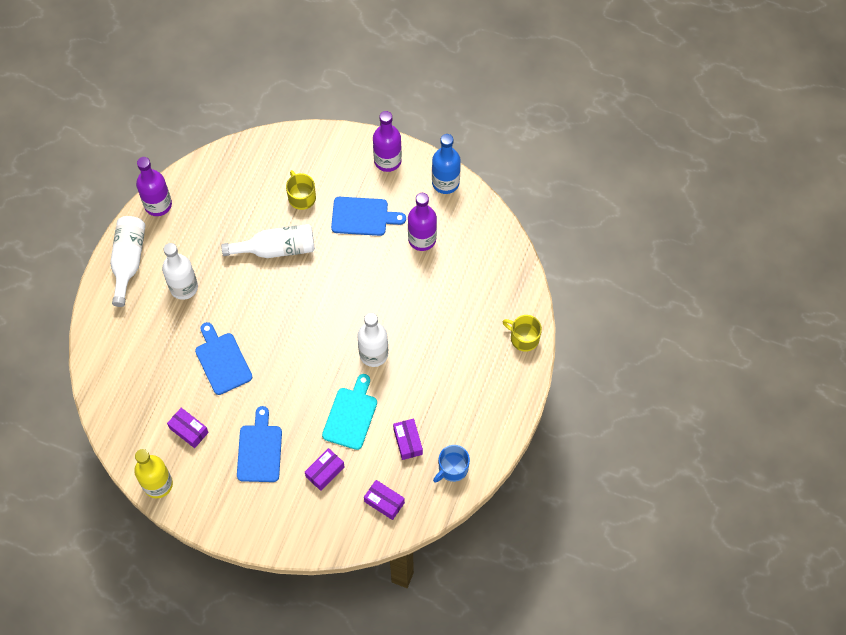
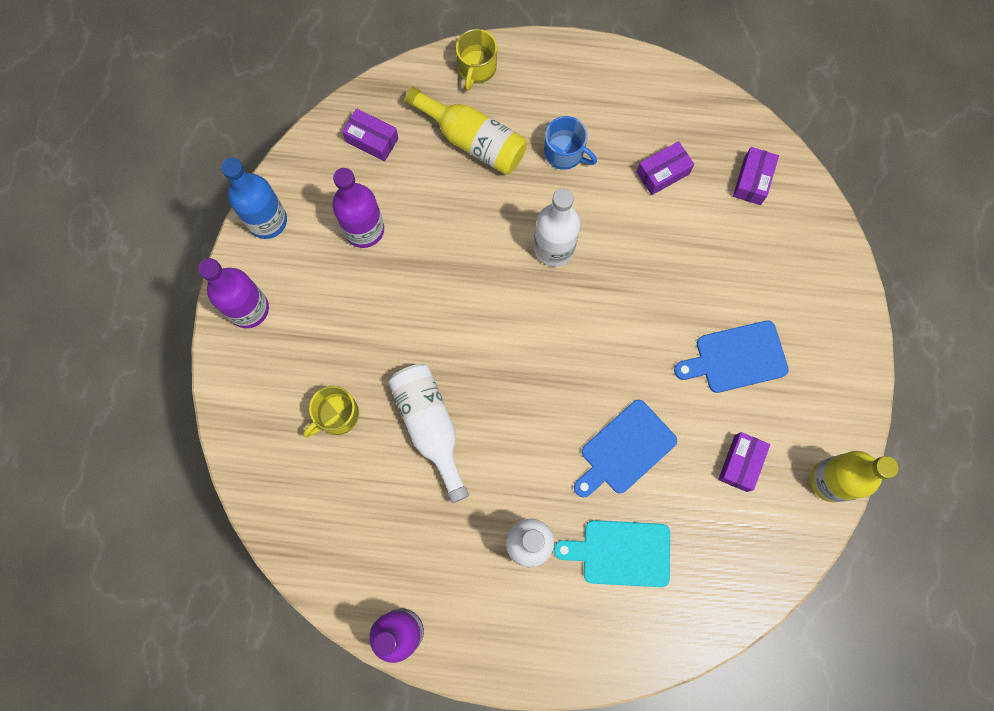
camera: 105 degrees left, 10 degrees up
white bottle [110,216,145,307] -> none
purple box [305,448,345,491] -> purple box moved to [342,108,399,162]
turquoise cutting board [322,374,377,450] -> turquoise cutting board moved to [554,520,670,587]
blue cutting board [331,197,406,236] -> none
blue mug [433,445,470,483] -> blue mug moved to [544,116,597,170]
none -> yellow bottle [405,87,527,174]

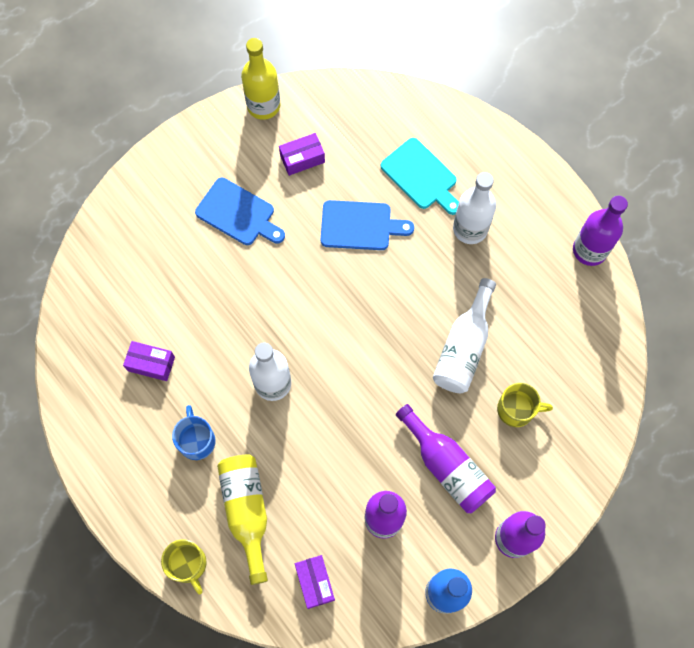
camera: 135 degrees left, 5 degrees down
yellow mug [456,29,497,91] -> yellow mug turned 90 degrees clockwise [161,539,207,595]
purple box [733,147,779,205] -> none
none -> purple bottle [396,404,496,513]

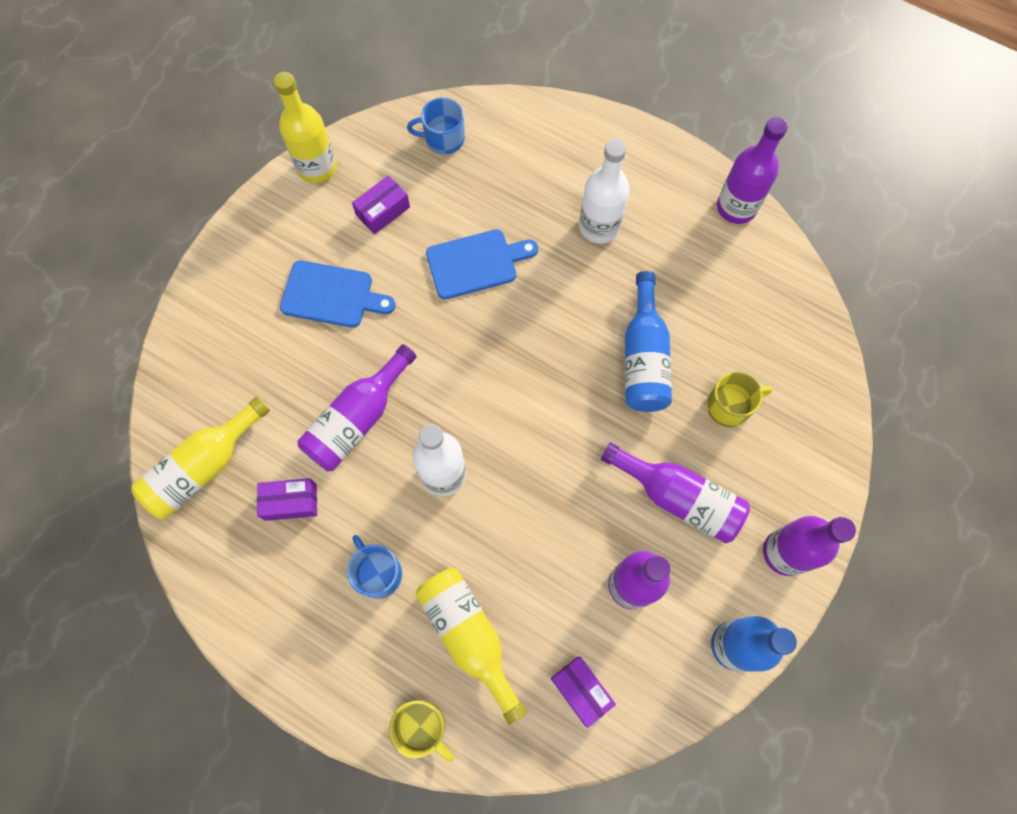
camera: 20 degrees left, 0 degrees up
turquoise cutting board [381,138,459,215] -> none
white bottle [433,278,496,393] -> blue bottle [625,271,672,412]
none -> yellow bottle [132,396,270,519]
none -> purple bottle [298,344,417,471]
none -> blue mug [407,97,465,154]

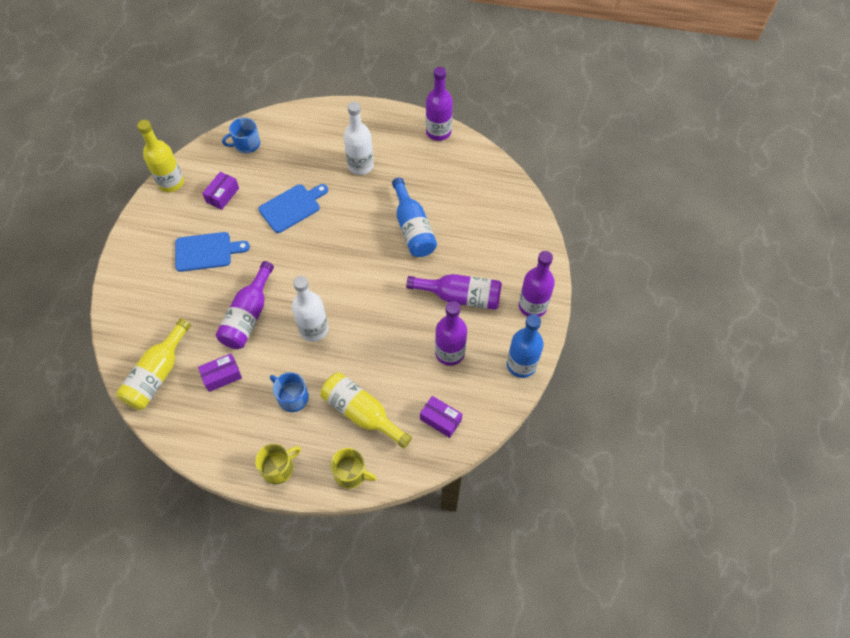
camera: 20 degrees left, 10 degrees down
yellow mug [706,372,773,427] -> yellow mug moved to [255,444,301,484]

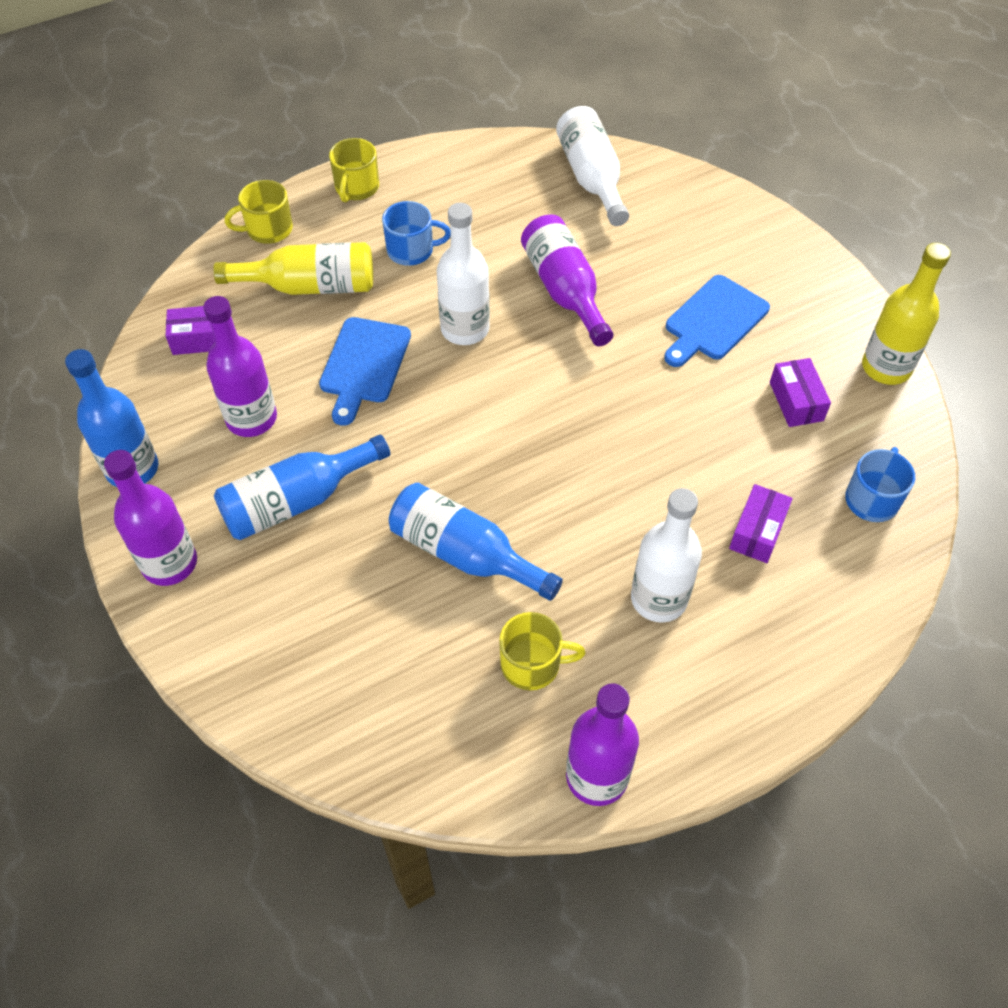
camera: 140 degrees right, 5 degrees down
yellow bottle [116,318,191,410] -> white bottle [556,106,629,226]
purple box [198,354,242,392] -> purple box moved to [729,484,793,563]
blue cutting board [258,184,328,233] -> blue cutting board moved to [319,317,411,426]
purple bottle [406,274,502,310] -> blue bottle [214,435,390,540]
none -> yellow mug [499,612,586,690]

